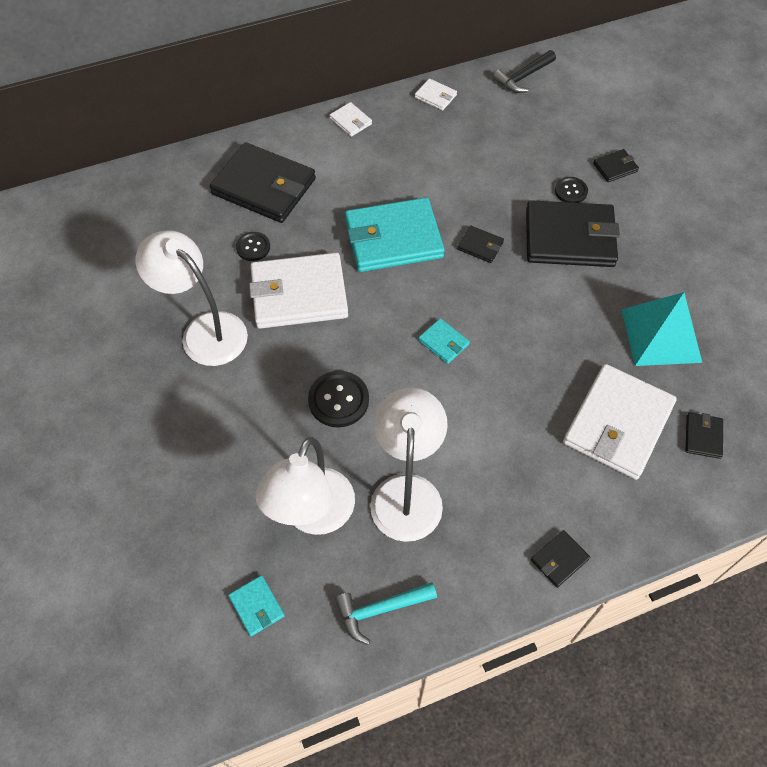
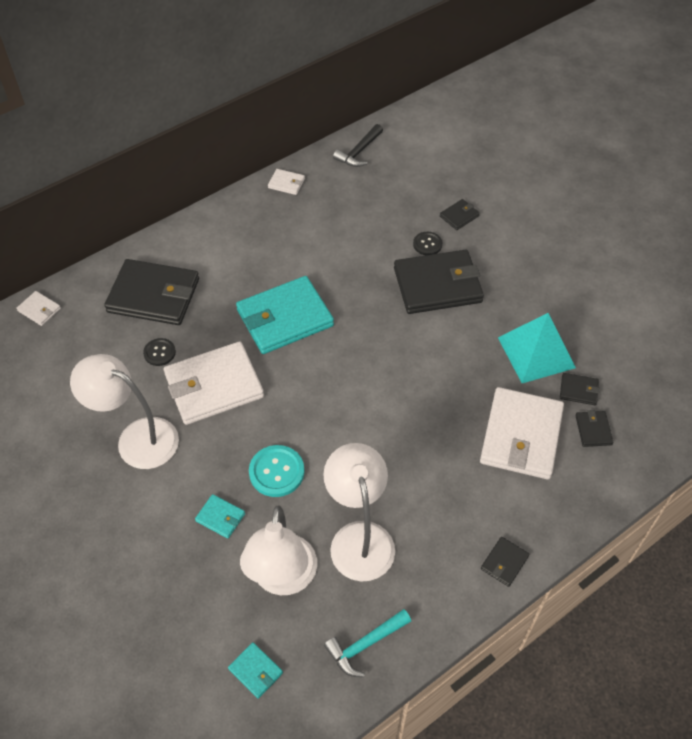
camera: 15 degrees left, 5 degrees down
black button [308,371,369,428] -> turquoise button [249,445,305,497]
white wallet [330,102,372,137] -> white wallet moved to [16,291,61,326]
turquoise wallet [418,318,470,364] -> turquoise wallet moved to [195,494,245,539]
black wallet [457,225,504,263] -> black wallet moved to [560,373,600,405]

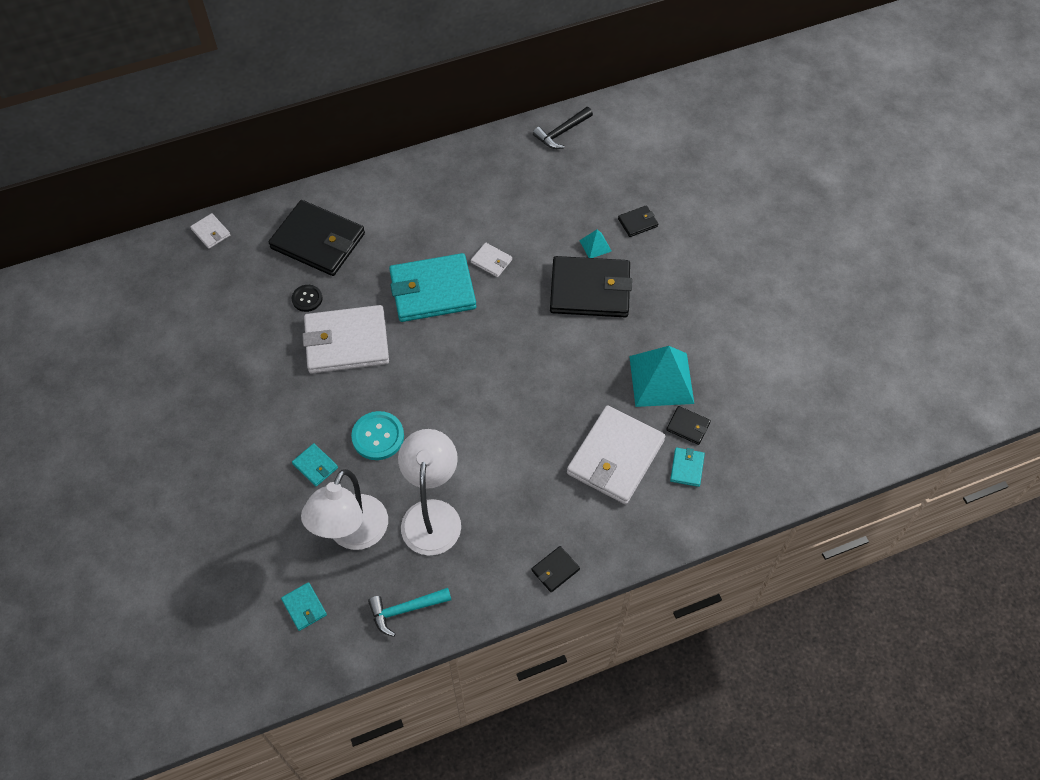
camera: 15 degrees right, 5 degrees up
white lamp [70,354,179,469] -> none
white wallet [268,169,305,195] -> white wallet moved to [471,242,512,277]
black button [413,232,443,255] -> turquoise pyramid [579,229,611,258]
black wallet [575,410,613,447] -> turquoise wallet [670,448,705,487]

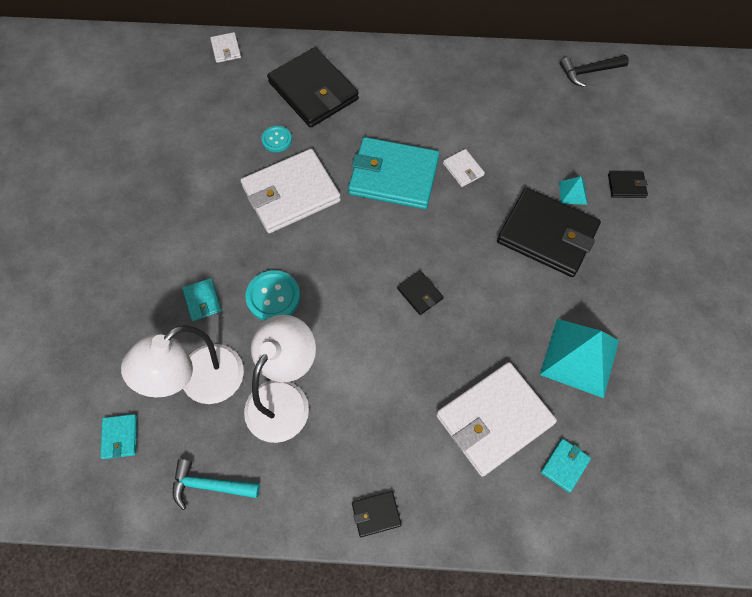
camera: 25 degrees right, 5 degrees up
black button [292,285,322,312] -> turquoise button [261,126,292,152]
white wallet [302,305,389,374] -> white wallet turned 45 degrees counterclockwise [240,149,341,234]
black wallet [666,406,711,445] -> black wallet moved to [397,271,443,315]

